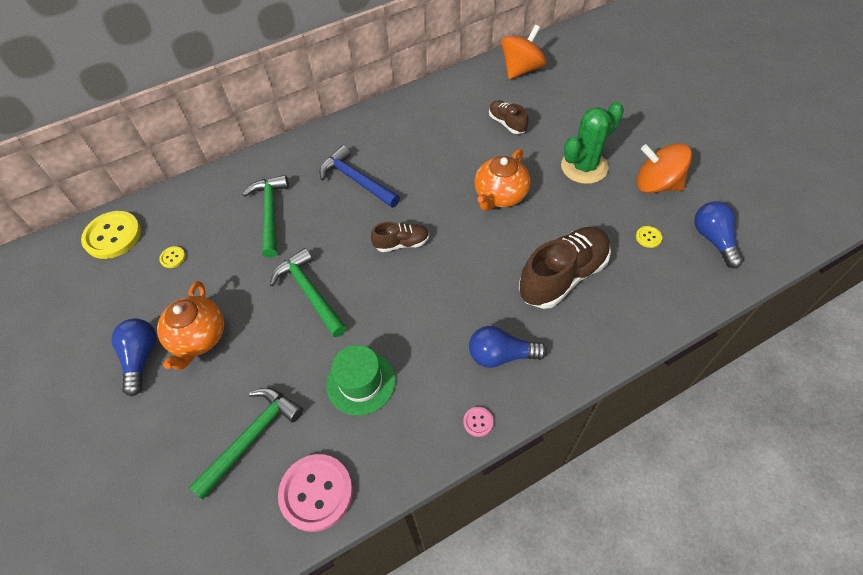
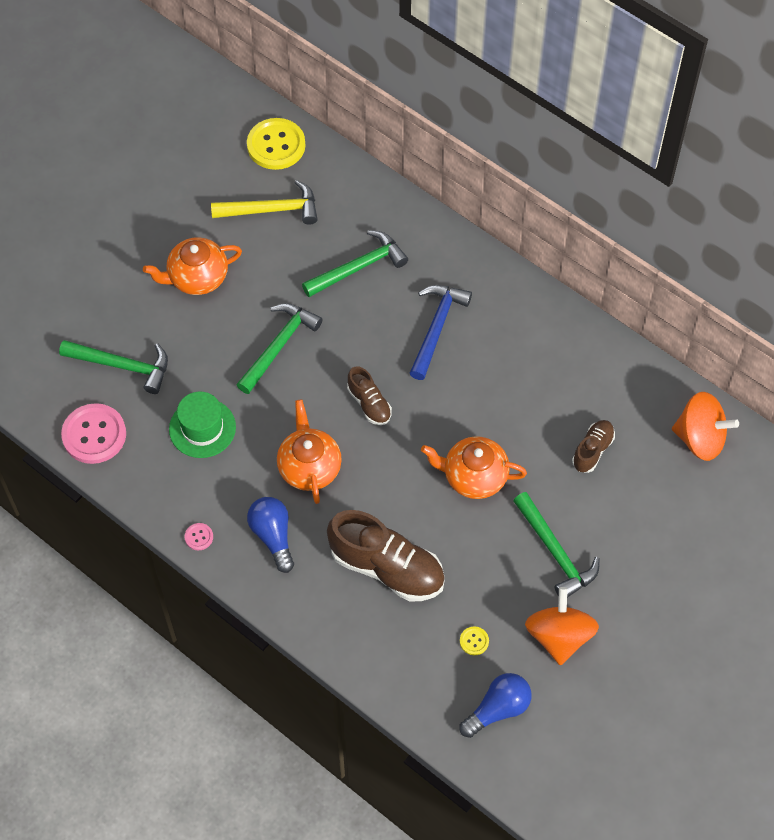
camera: 65 degrees right, 5 degrees up
blue light bulb [111,318,157,396] -> none
yellow button [159,246,186,268] -> yellow hammer [211,180,318,225]
green cactus [561,102,624,184] -> green hammer [513,492,600,598]
none -> orange teapot [277,399,342,504]

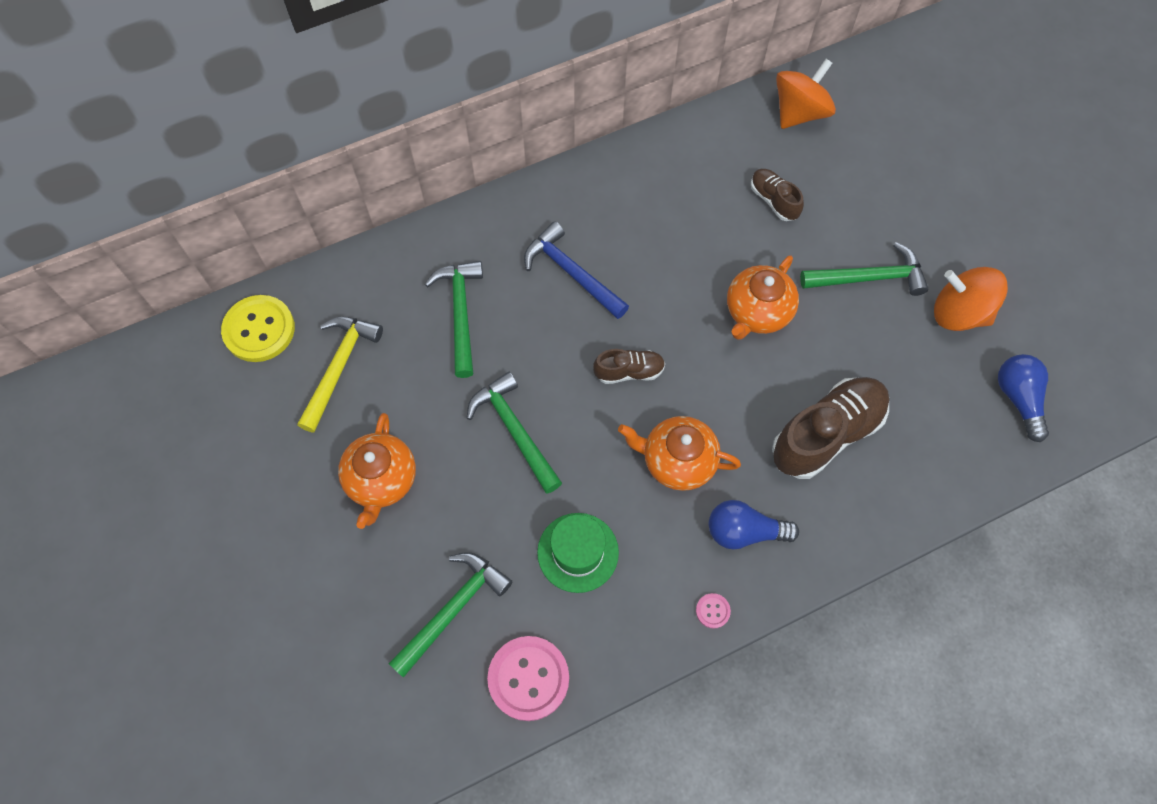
camera: 65 degrees left, 5 degrees up
yellow button [460,626,489,655] -> none

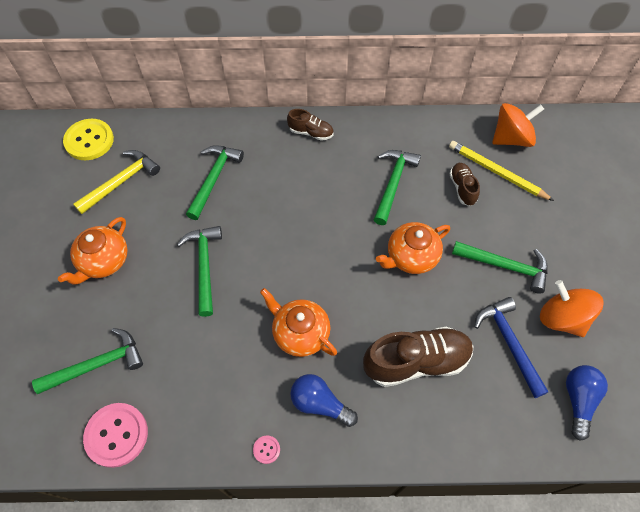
camera: 25 degrees right, 5 degrees down
blue hammer [524,221,629,319] -> blue hammer moved to [474,297,549,398]
green hat [537,513,619,593] -> none
brown shoe [593,349,665,384] -> brown shoe moved to [287,109,334,141]
none -> green hammer [374,150,421,225]
none -> yellow pencil [449,141,554,201]

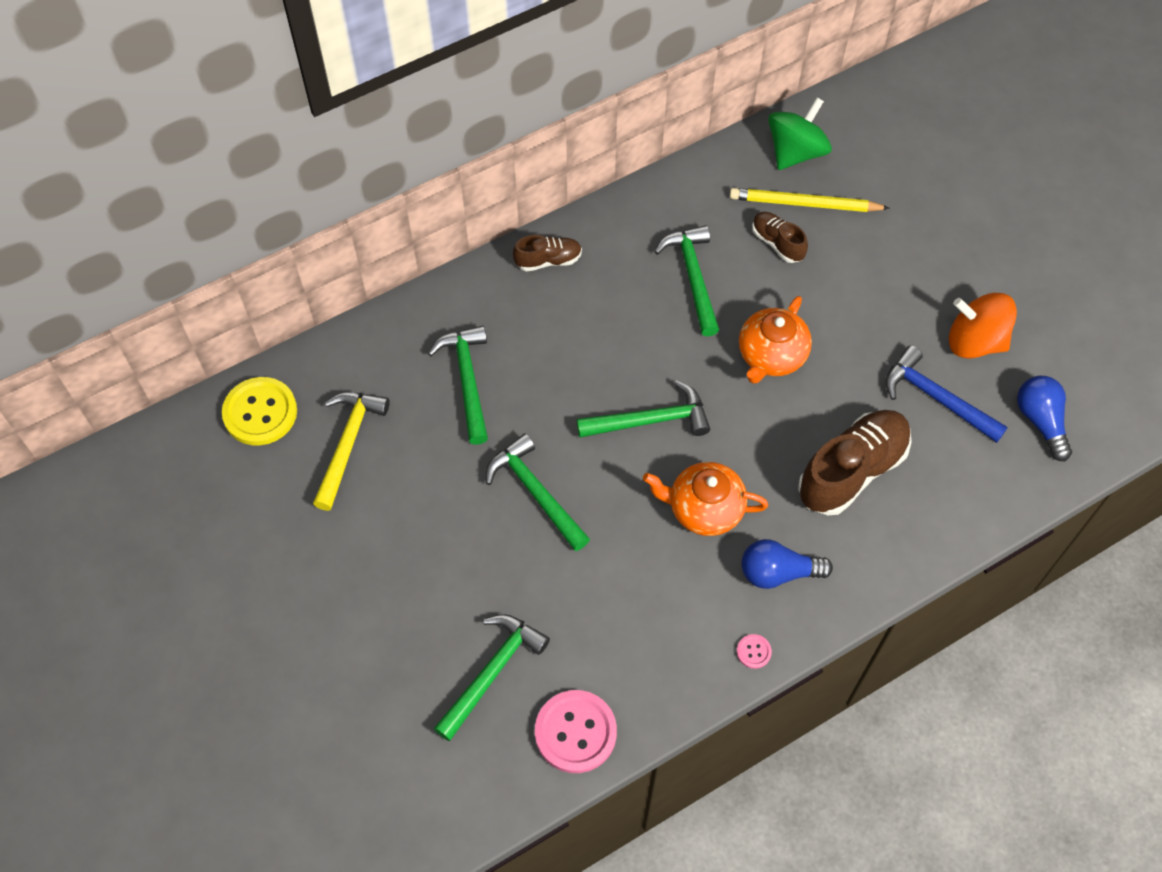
camera: 30 degrees left, 0 degrees up
orange teapot [58,217,127,285] -> none
green hammer [452,241,548,294] -> green hammer moved to [576,380,710,438]
orange spinning top [492,103,544,147] -> green spinning top [768,97,832,170]

